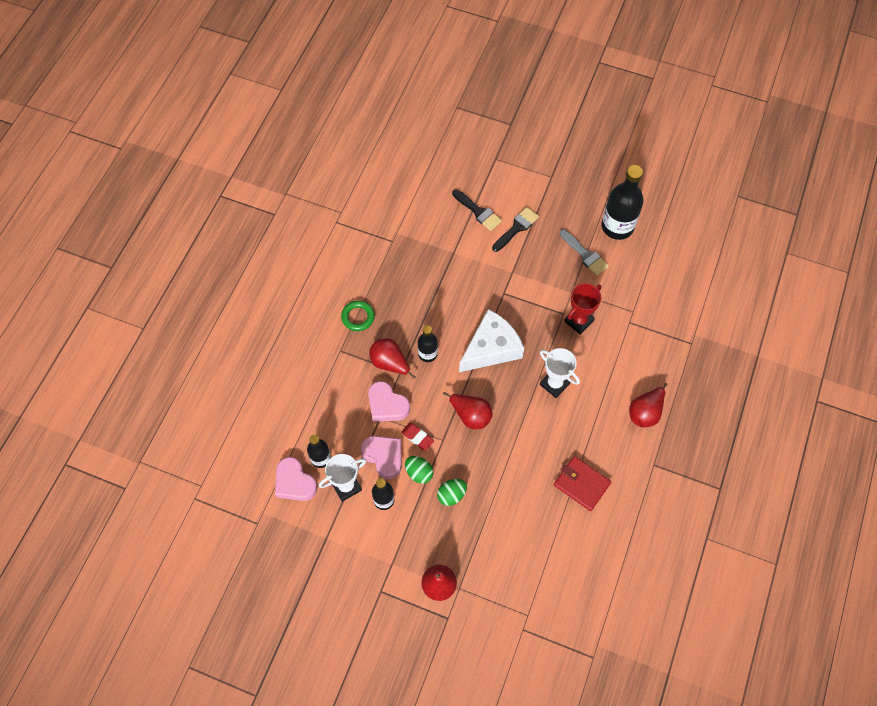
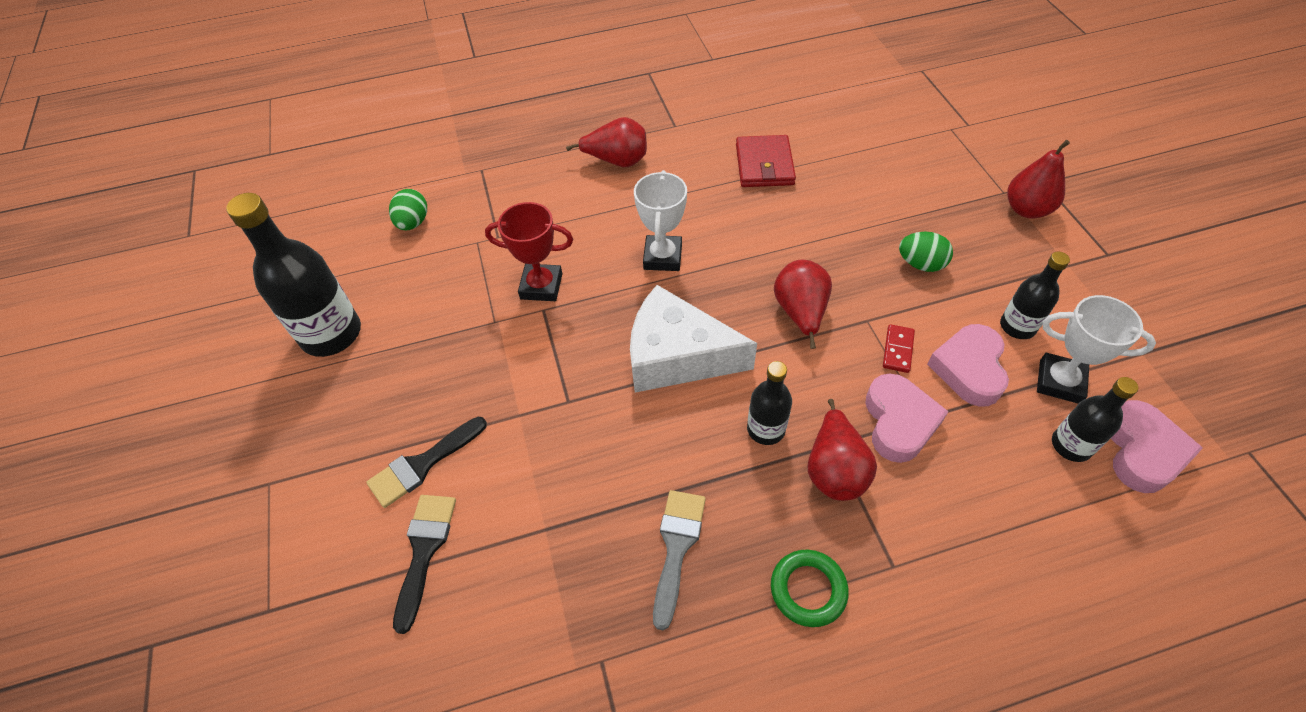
camera: 125 degrees left, 10 degrees down
red eraser [401,423,434,451] -> red domino [883,324,915,373]
green egg [405,456,433,484] -> green egg moved to [389,189,427,231]
black brush [492,207,539,252] -> black brush turned 45 degrees counterclockwise [366,417,487,508]
grey brush [560,229,609,276] -> grey brush moved to [653,490,706,630]

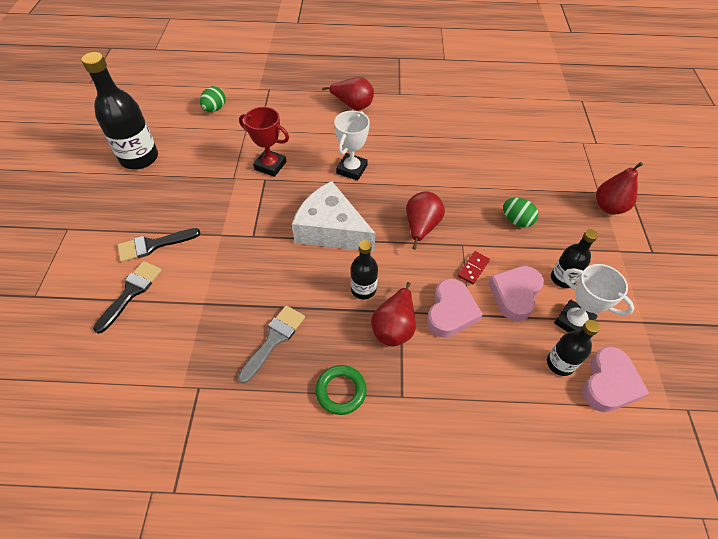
camera: 15 degrees right, 0 degrees up
red wallet [736,135,796,187] -> none

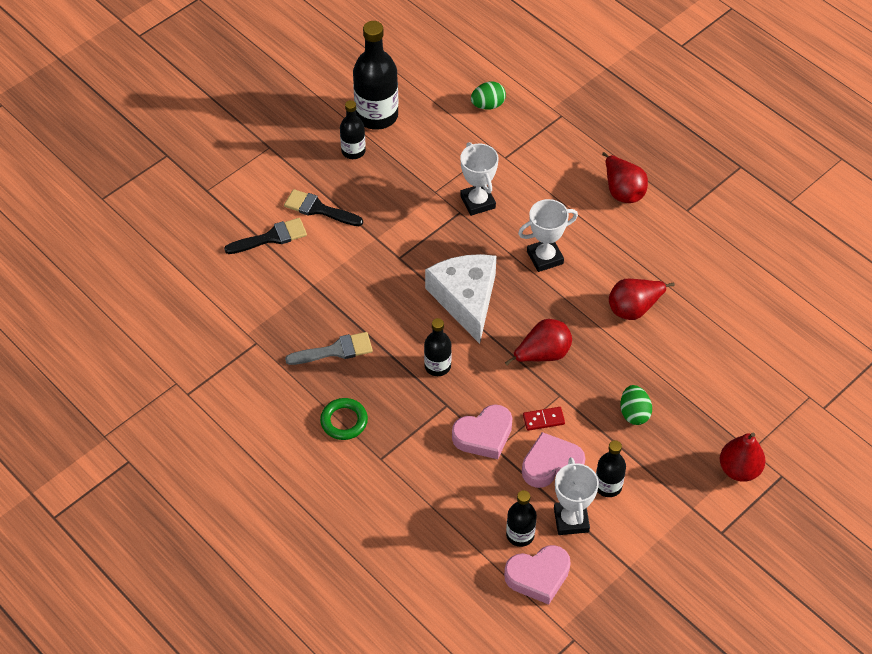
camera: 45 degrees right, 0 degrees up
red trophy [239,107,289,177] -> white trophy [460,142,499,216]
red pear [371,282,416,346] -> red pear moved to [609,279,675,320]
none -> black bottle [340,100,366,159]

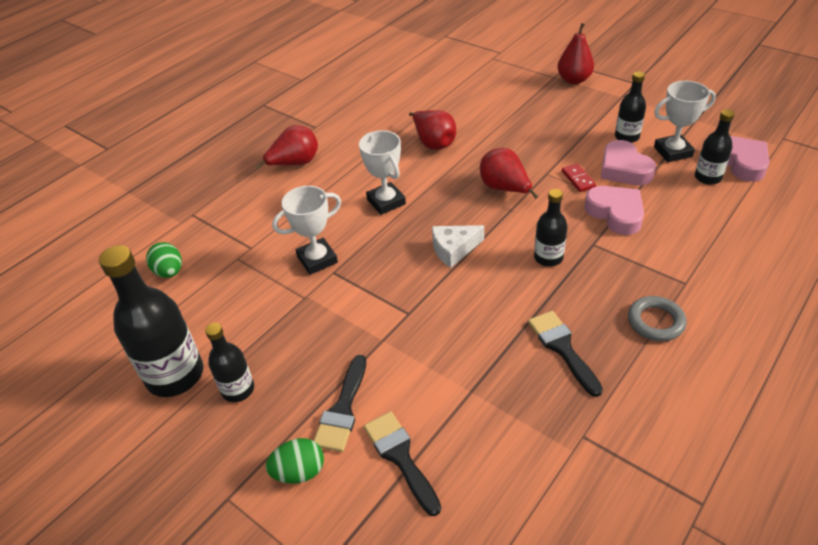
camera: 95 degrees left, 10 degrees down
grey brush [285,332,373,365] -> black brush [528,311,603,397]
green ring [320,398,368,440] -> grey ring [628,296,687,341]
white cheese [425,254,497,344] -> white cheese [432,225,484,268], size x0.55
green egg [620,385,652,425] -> green egg moved to [266,438,324,484]

